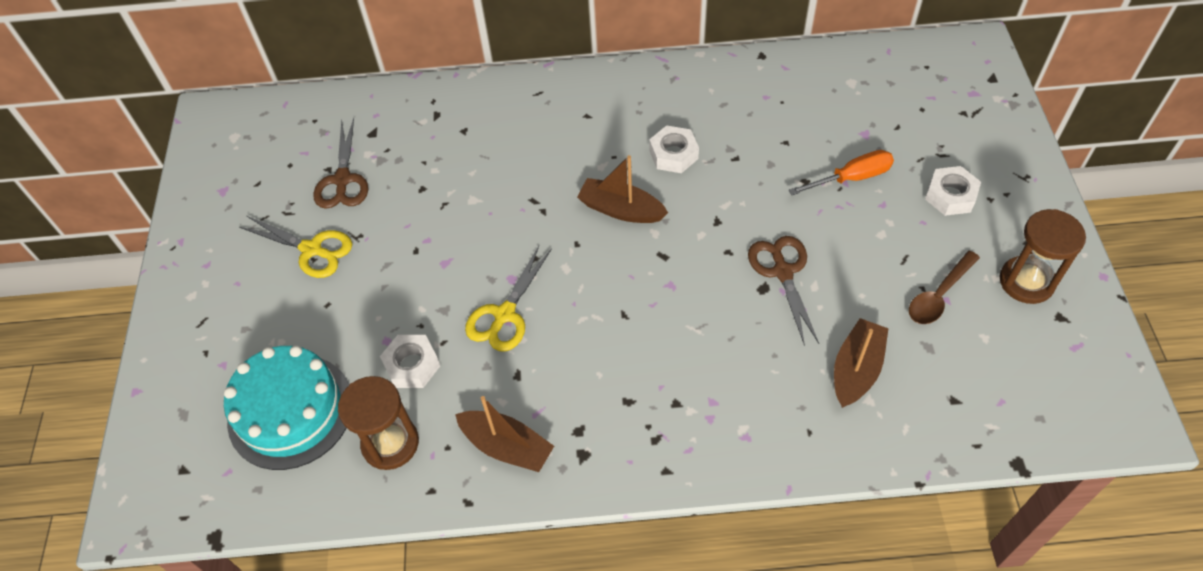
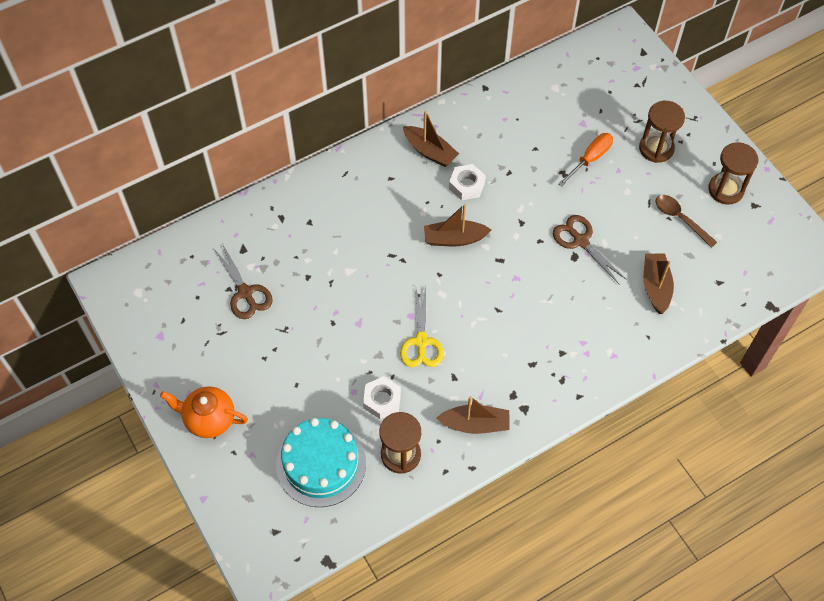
camera: 30 degrees left, 5 degrees up
yellow scissors [239,216,352,278] -> none
brown spoon [909,251,980,324] -> brown spoon turned 120 degrees clockwise [656,195,717,248]
white nut [925,166,981,216] -> brown hourglass [639,101,685,163]
none -> orange teapot [160,386,248,438]
none -> brown boat [403,111,459,167]

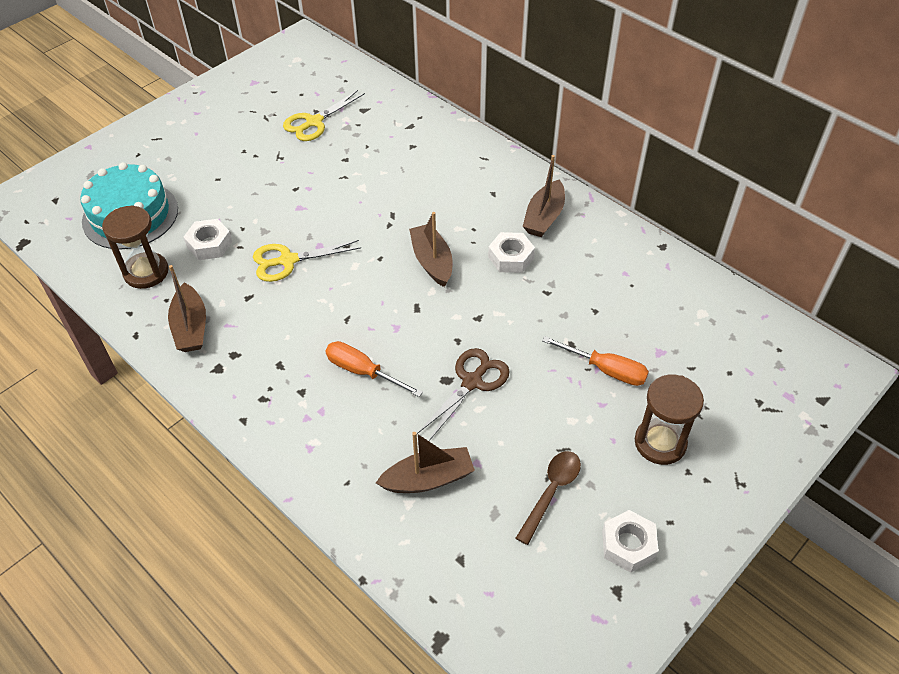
camera: 75 degrees right, 10 degrees down
orange teapot [160,386,248,438] -> none
brown scissors [214,243,273,319] -> yellow scissors [283,90,365,141]
brown hourglass [708,142,758,205] -> white nut [602,510,659,573]
none -> orange screwdriver [325,341,423,397]

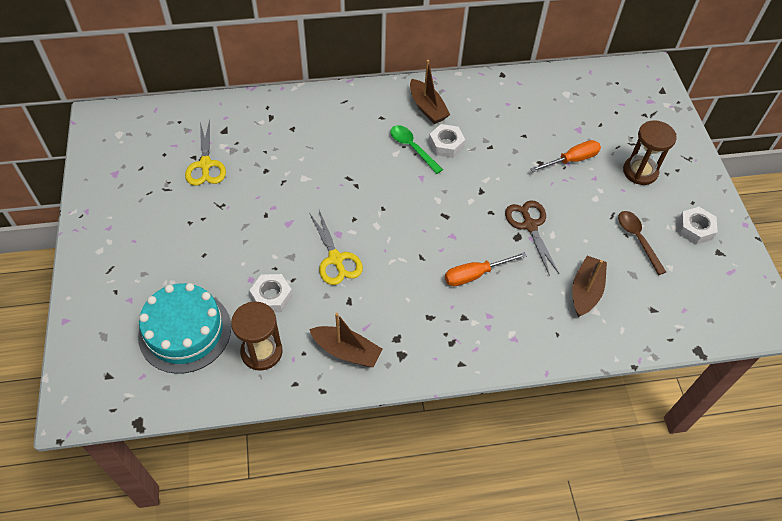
camera: 55 degrees left, 5 degrees up
yellow scissors [253,240,361,282] -> yellow scissors turned 45 degrees counterclockwise [310,210,363,285]
brown boat [409,212,452,287] -> none
none -> green spoon [390,125,443,174]

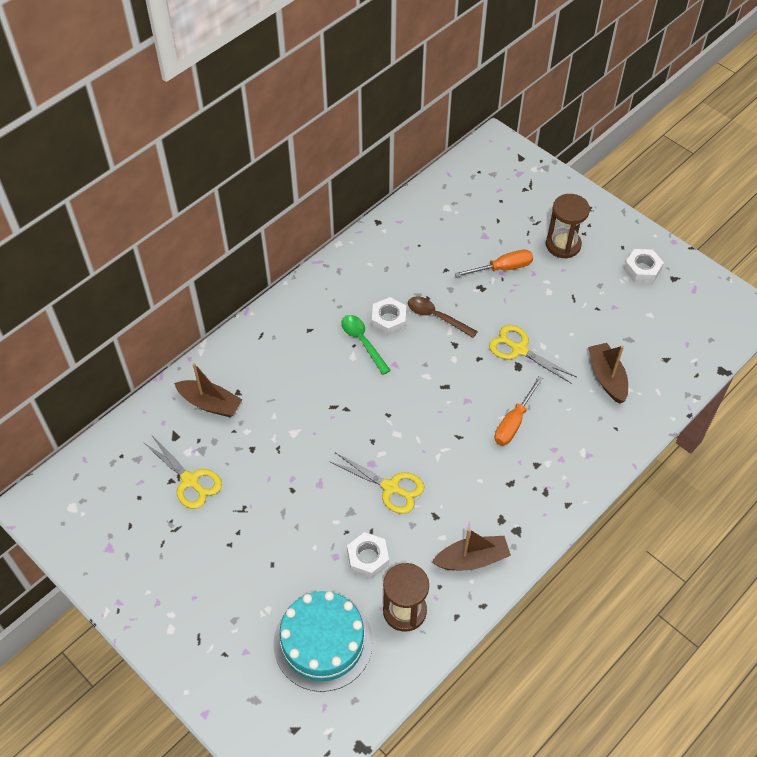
camera: 35 degrees left, 0 degrees up
green spoon [390,125,443,174] -> green spoon turned 45 degrees clockwise [341,315,391,375]
brown boat [410,60,450,124] -> brown boat moved to [174,363,242,417]
brown scissors [505,200,559,276] -> yellow scissors [489,325,576,383]
orange screwdriver [530,140,601,172] -> orange screwdriver turned 45 degrees clockwise [455,249,533,277]
brown spoon [618,211,666,275] -> brown spoon moved to [408,296,478,338]

